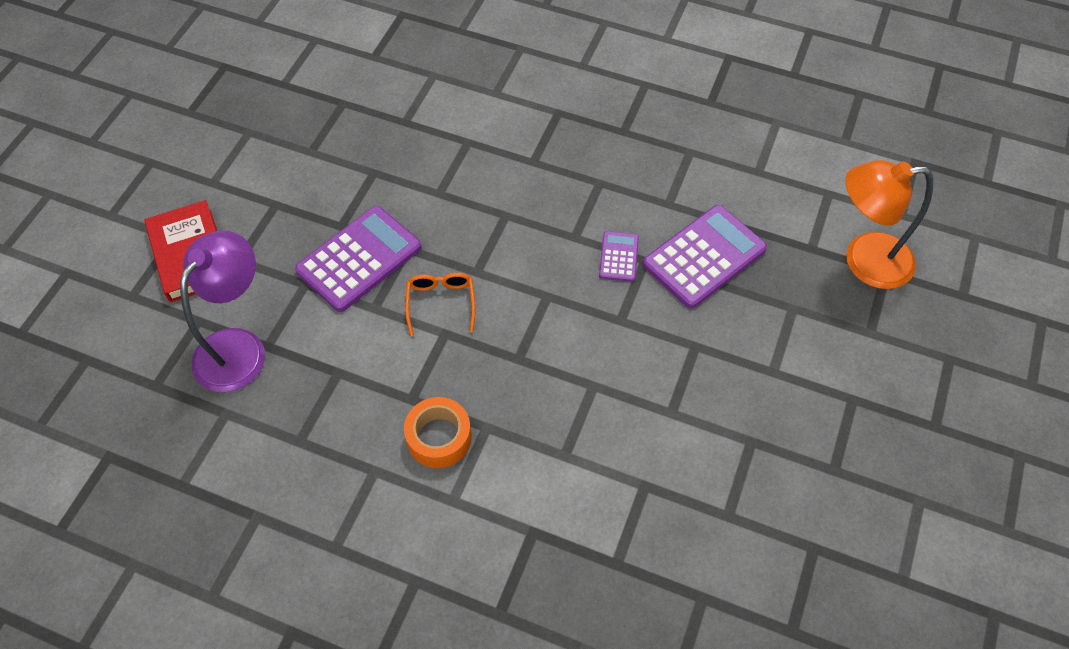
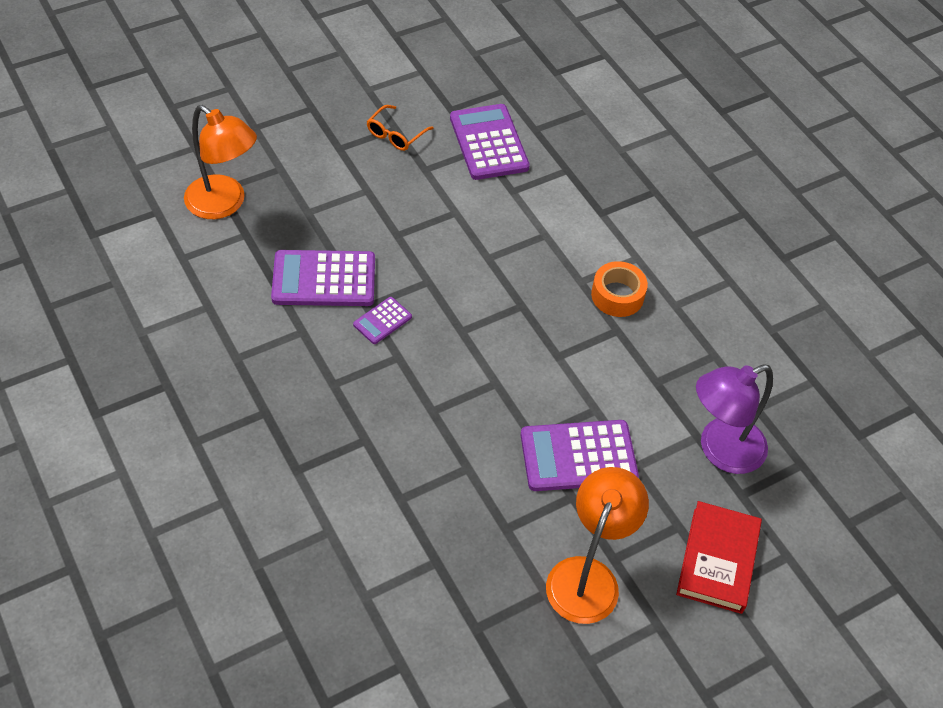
camera: 145 degrees left, 5 degrees down
orange glasses [405,273,475,336] -> orange glasses moved to [367,105,434,151]
none -> purple calculator [450,104,530,180]
none -> orange lamp [546,467,649,624]

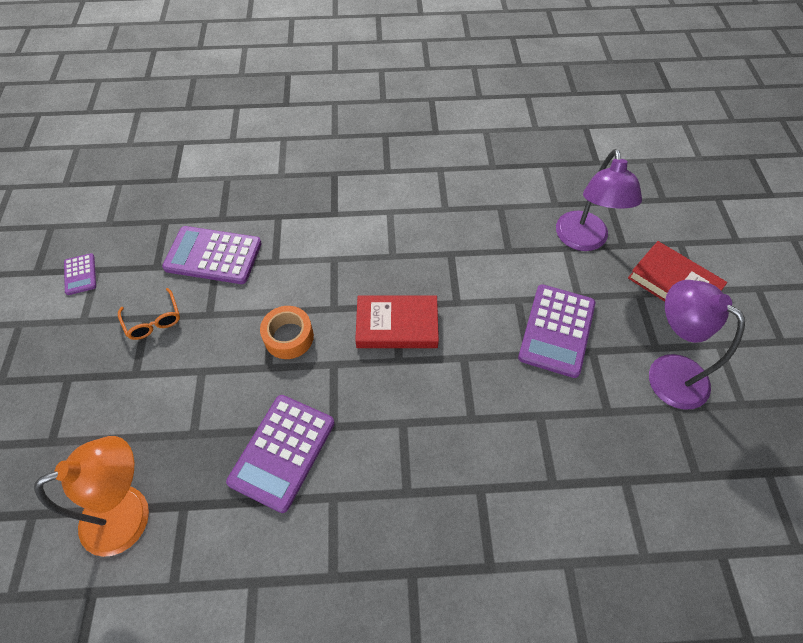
camera: 60 degrees left, 5 degrees up
purple calculator [353,297,412,344] -> purple calculator moved to [64,253,96,295]
orange lamp [546,467,649,624] -> purple lamp [649,280,745,410]
orange tape [591,261,648,317] -> orange tape moved to [260,306,314,359]
none -> red book [355,295,439,348]

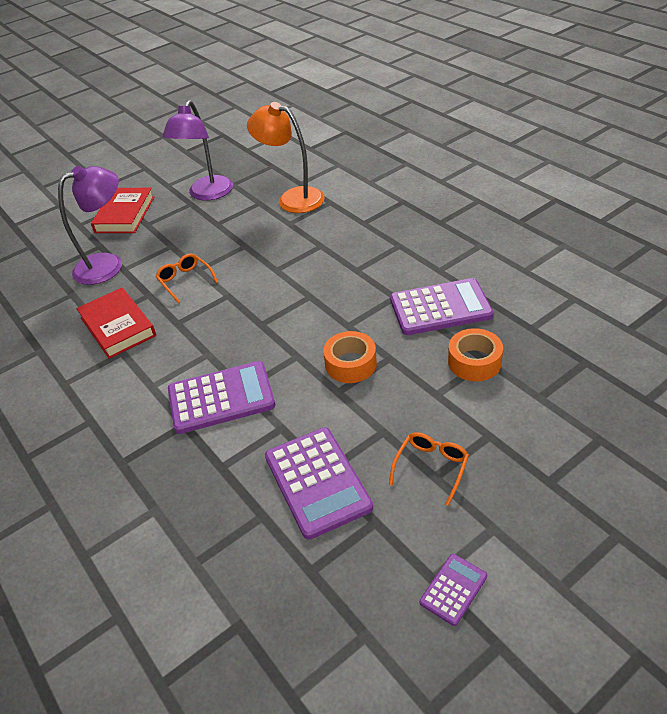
camera: 120 degrees left, 15 degrees down
orange lamp [34,436,149,557] -> orange lamp moved to [247,102,325,213]
red book [355,295,439,348] -> red book moved to [76,288,156,359]
purple calculator [518,284,595,378] -> purple calculator moved to [168,361,275,434]
none -> orange glasses [155,254,218,303]
none -> orange tape [448,328,503,381]

